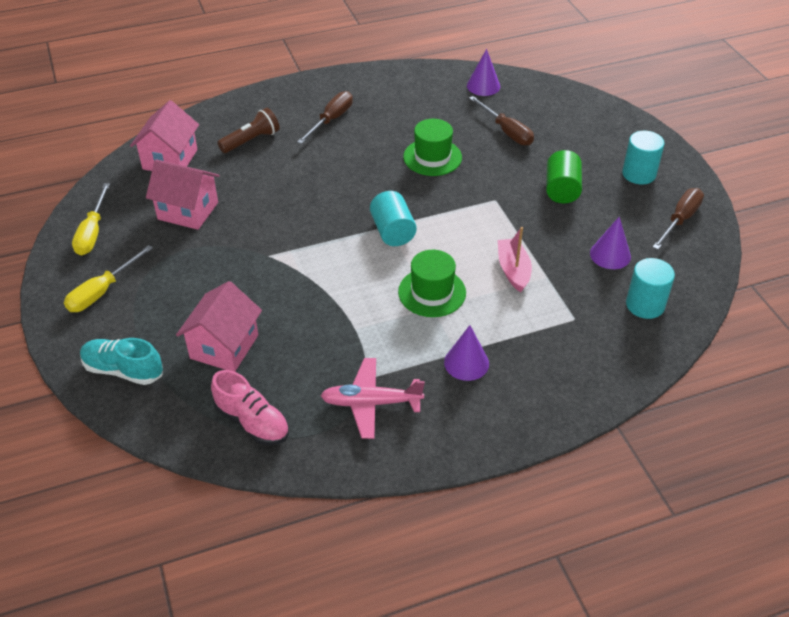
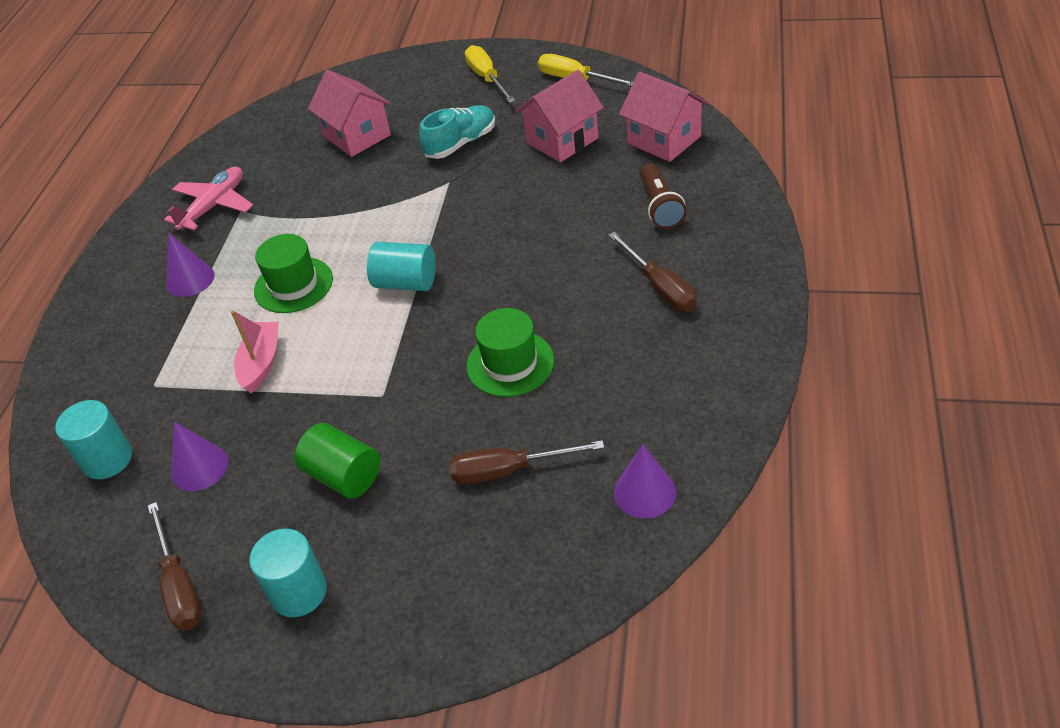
camera: 125 degrees right, 0 degrees up
turquoise shoe [80,338,163,385] -> turquoise shoe moved to [419,105,495,159]
pink shoe [211,370,289,445] -> none
pink boat [498,227,532,292] -> pink boat turned 105 degrees counterclockwise [231,310,279,393]

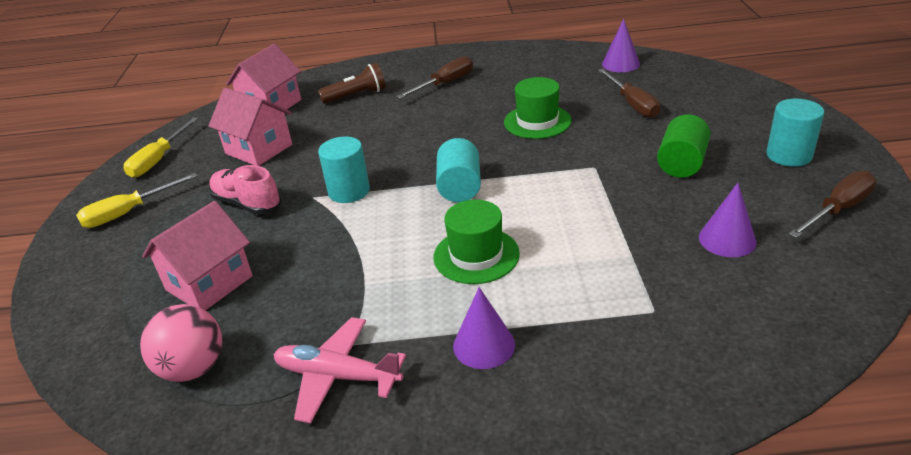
camera: 105 degrees left, 10 degrees down
turquoise cylinder [55,400,132,479] -> turquoise cylinder moved to [318,137,370,203]
pink boat [231,310,279,393] -> none
turquoise shoe [419,105,495,159] -> pink shoe [209,165,282,215]
none -> pink ball [140,304,222,382]

